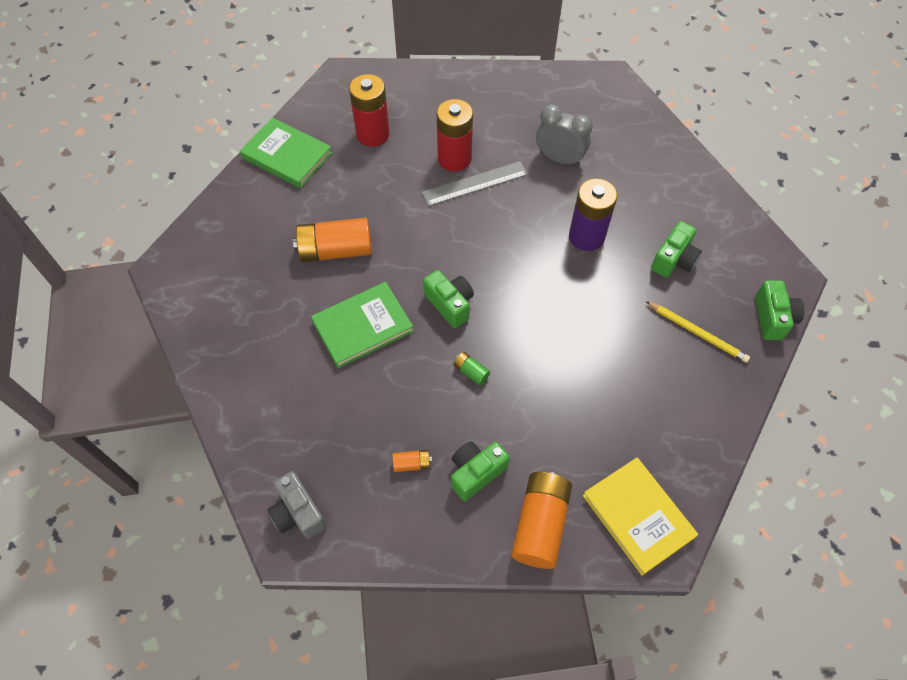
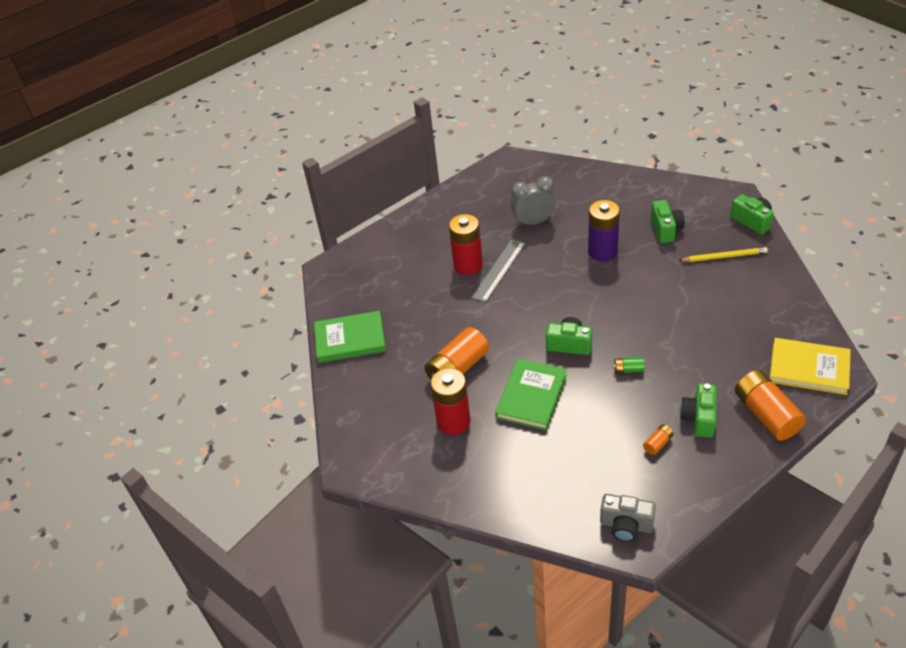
camera: 35 degrees left, 15 degrees down
red battery [349,74,390,147] -> red battery moved to [430,368,471,435]

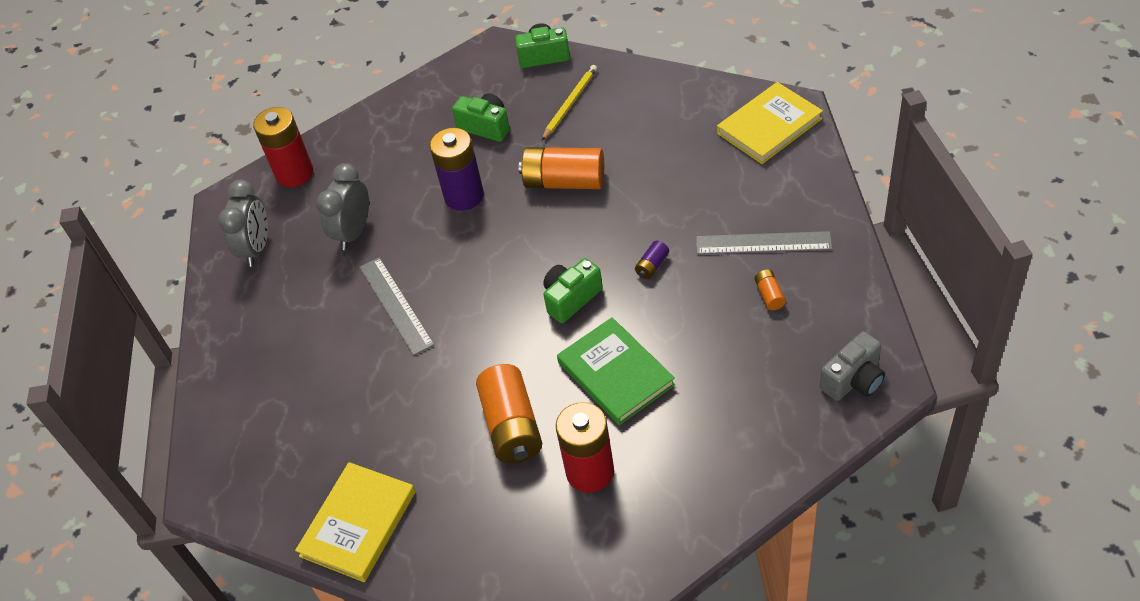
camera: 55 degrees left, 5 degrees up
green book [314,311,386,363] -> yellow book [295,462,415,582]
red battery [449,214,483,275] -> red battery moved to [253,107,313,187]
green battery [613,357,645,374] -> purple battery [635,241,669,279]
green camera [680,383,717,438] -> grey ruler [696,231,832,254]
orange battery [735,370,806,441] -> orange battery moved to [519,147,604,189]
none -> grey clock [218,180,268,267]

